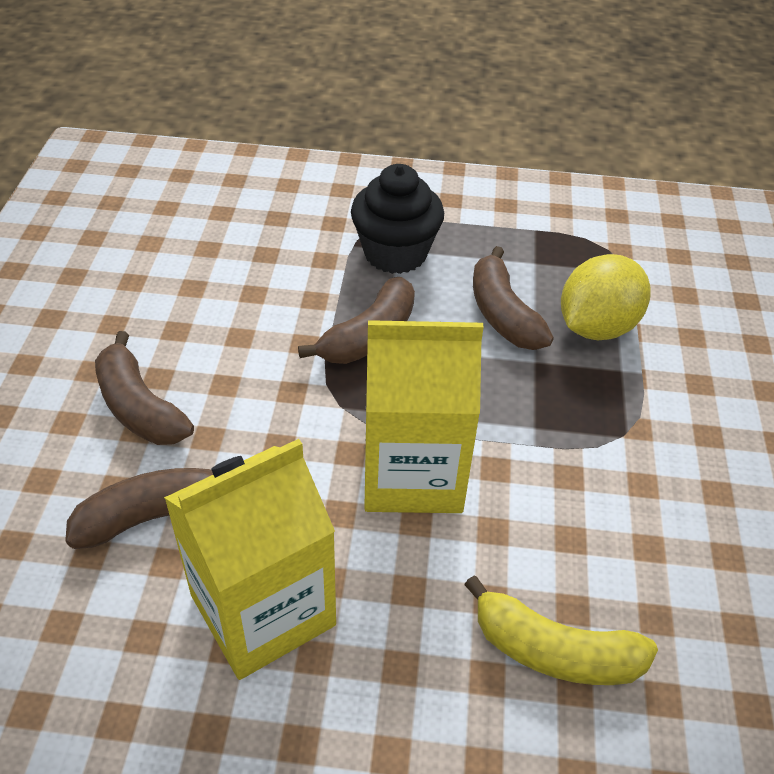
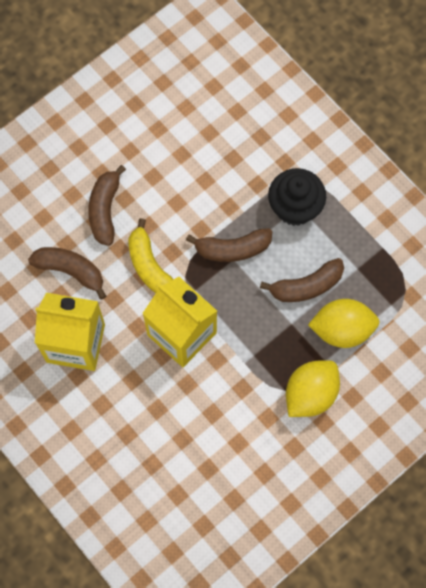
camera: 45 degrees right, 25 degrees up
yellow banana [464,575,658,685] -> yellow banana moved to [128,218,174,293]
brown banana [473,246,554,350] -> brown banana turned 135 degrees counterclockwise [260,258,344,302]
none -> yellow lemon [286,360,340,417]

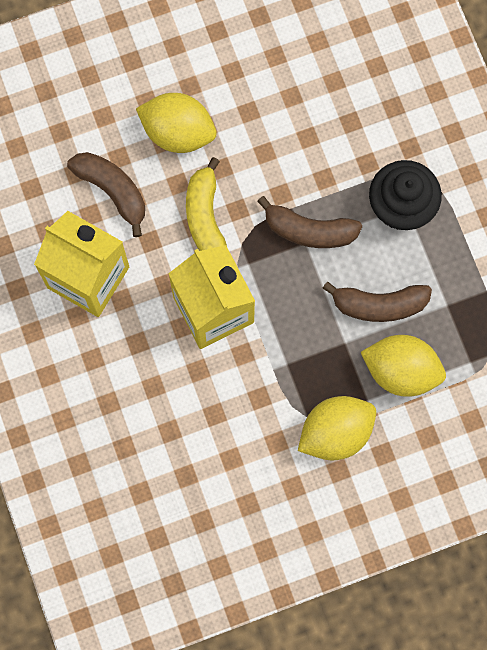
camera: 20 degrees right, 5 degrees up
brown banana [88,165,126,246] -> yellow lemon [136,93,217,153]

